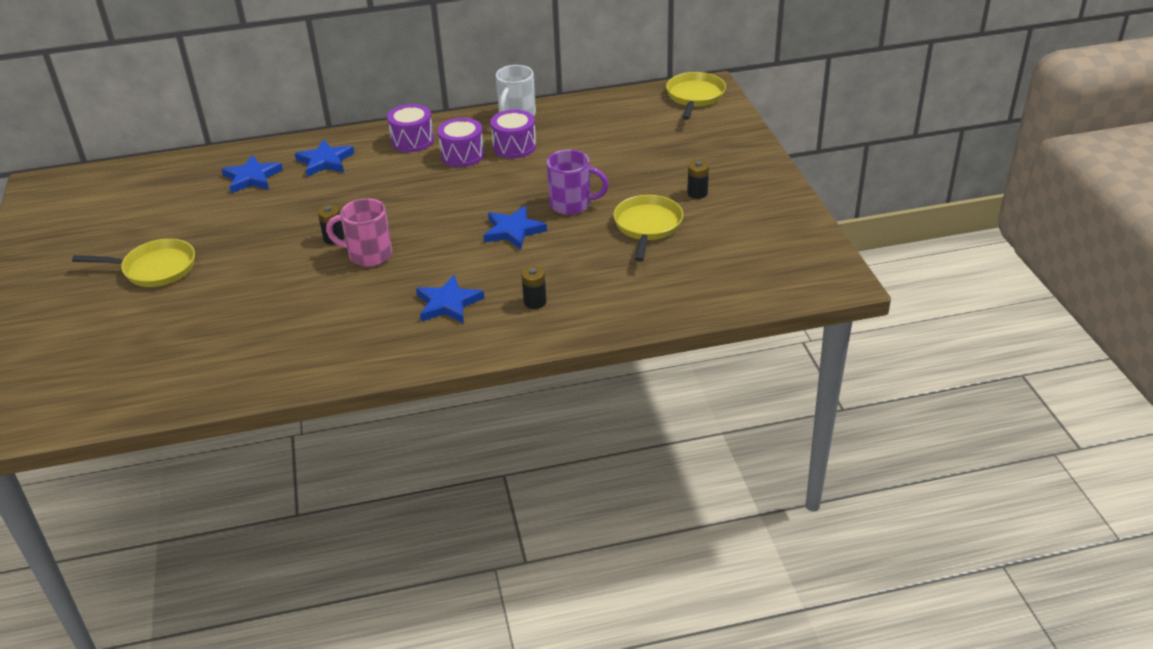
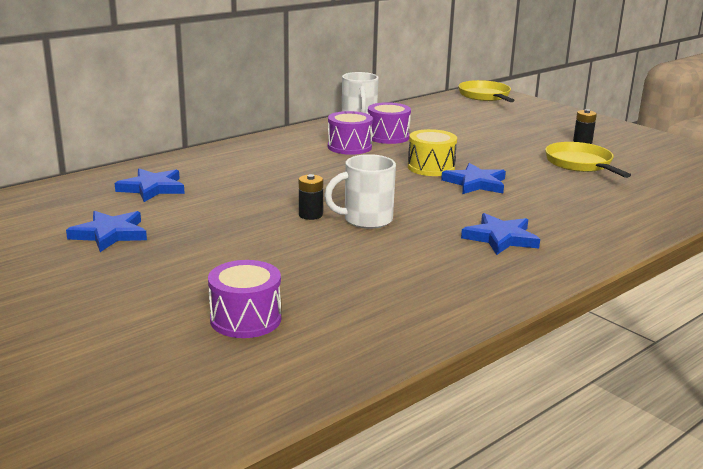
camera: 30 degrees left, 15 degrees down
yellow pan [72,239,195,287] -> none
blue star [295,139,354,177] -> blue star moved to [66,211,147,252]
pink mug [326,198,392,267] -> white mug [324,154,396,229]
purple drum [387,104,434,152] -> purple drum moved to [208,260,281,338]
black battery [521,266,547,309] -> none
purple mug [547,150,609,215] -> none
none -> yellow drum [408,129,457,176]

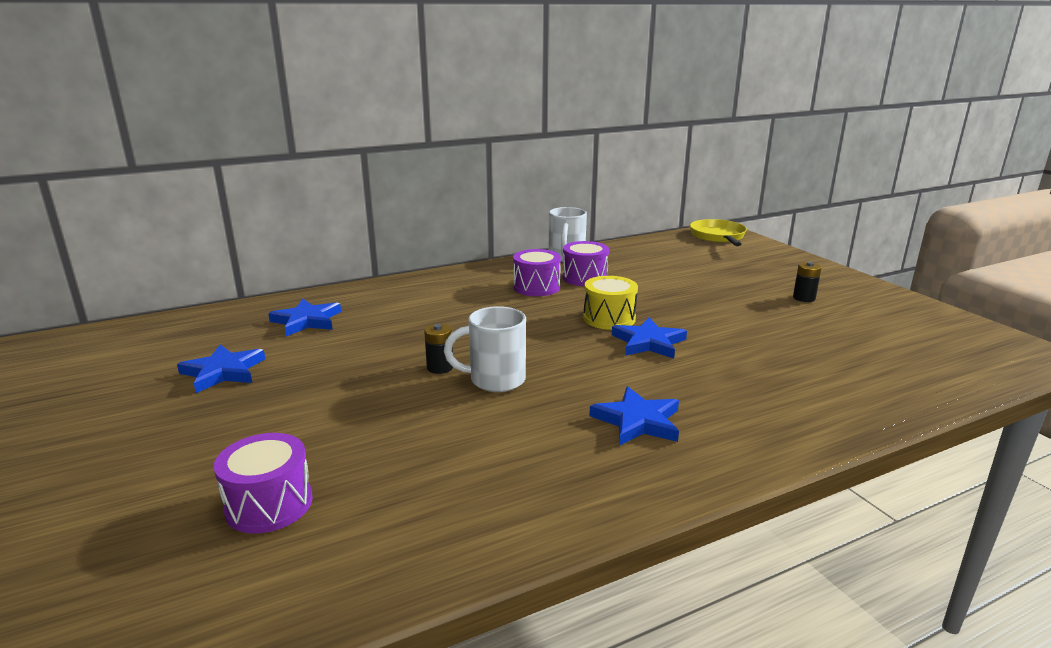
camera: 15 degrees right, 0 degrees up
yellow pan [545,142,631,178] -> none

